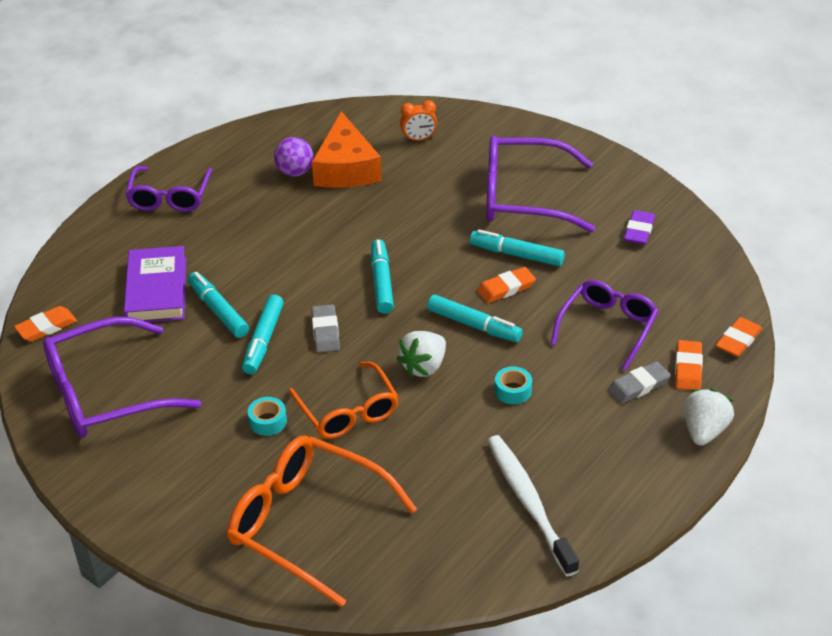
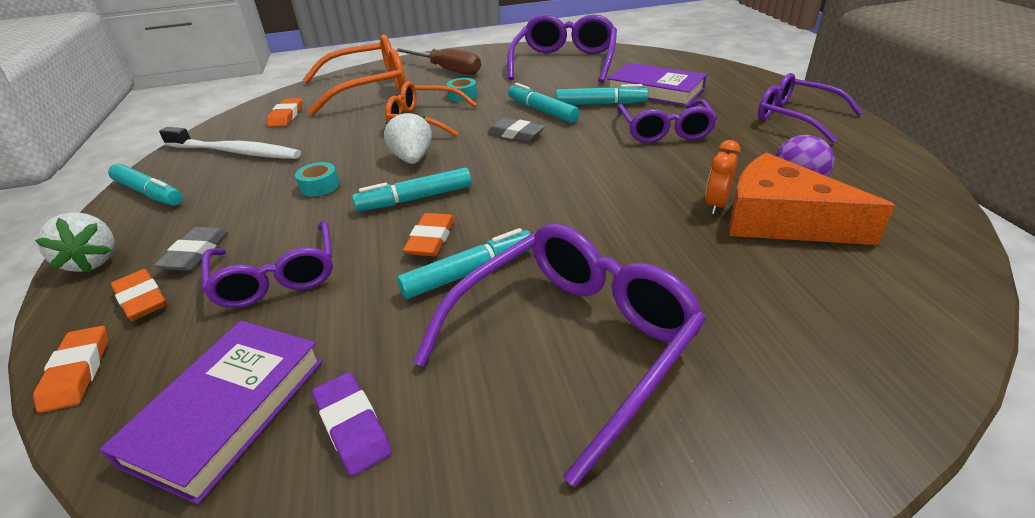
camera: 130 degrees right, 5 degrees down
orange eraser [14,306,77,342] -> orange eraser moved to [267,98,302,127]
turquoise marker [371,239,394,314] -> turquoise marker moved to [108,164,183,206]
orange clock [400,100,437,142] -> orange clock moved to [705,140,741,214]
none -> purple book [100,321,323,505]
none -> brown screwdriver [394,48,481,75]
none -> purple glasses [617,99,717,143]

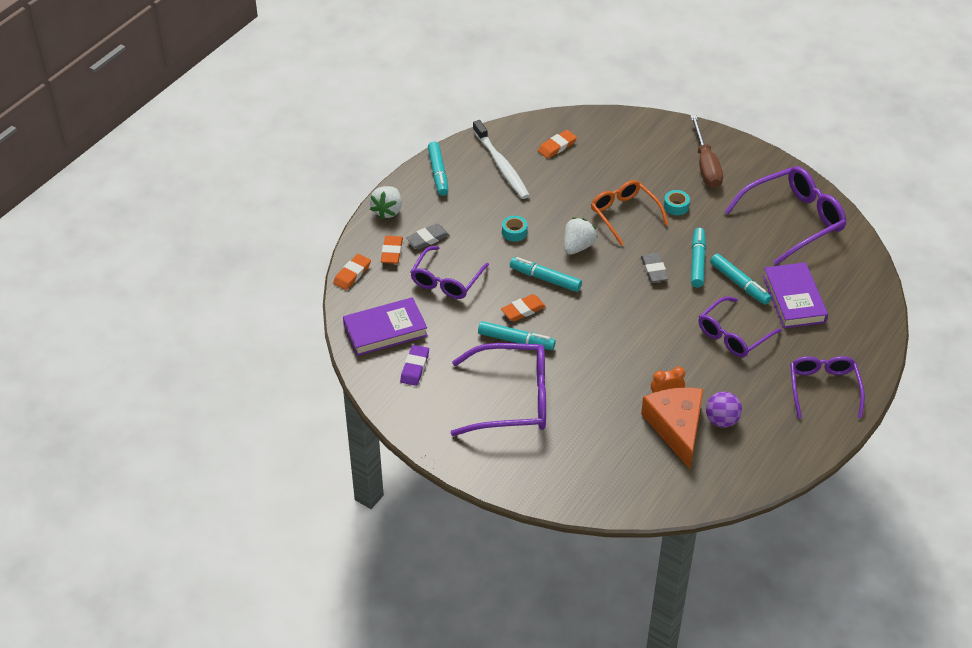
camera: 45 degrees right, 10 degrees up
orange glasses [303,35,406,115] -> none

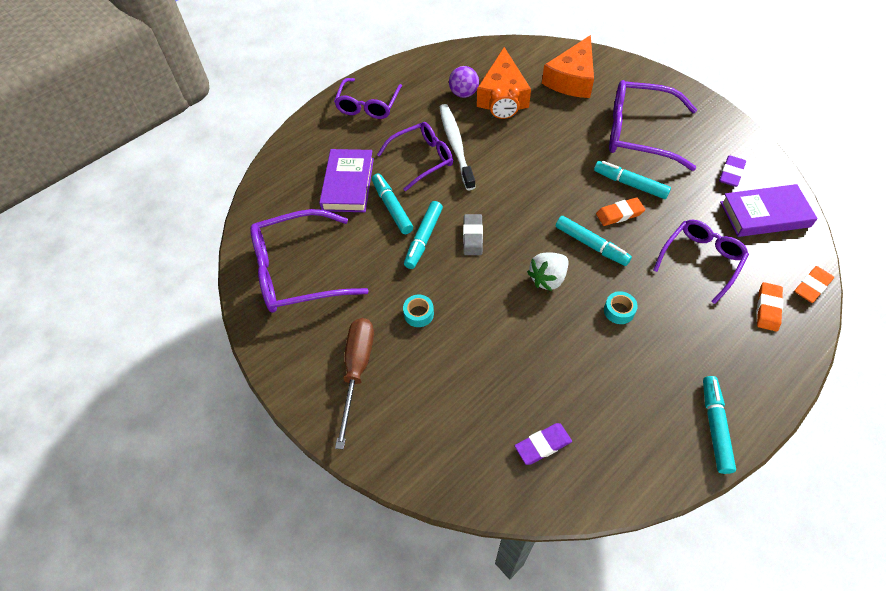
camera: 165 degrees left, 10 degrees up
white strawberry [370,186,402,219] -> none
grey eraser [406,223,449,249] -> none
white toothbrush [473,120,530,199] -> white toothbrush moved to [440,104,476,190]
orange eraser [538,130,577,159] -> purple eraser [515,423,572,465]
orange glasses [591,180,669,246] -> none
none -> orange cheese [542,35,594,98]

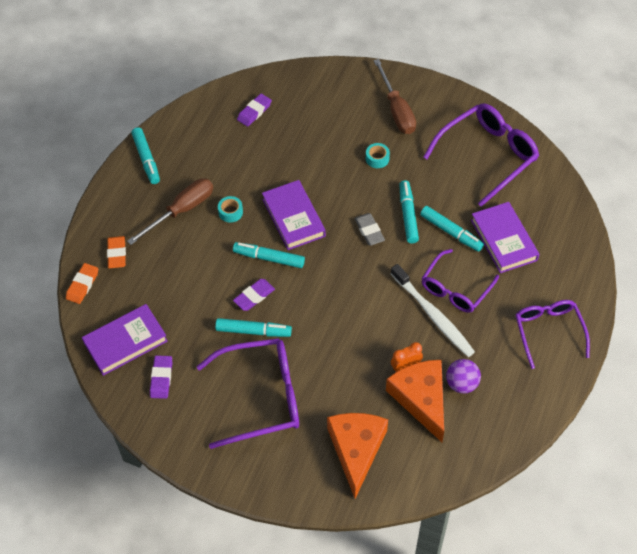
camera: 155 degrees right, 0 degrees up
white strawberry [527,252,568,291] -> purple book [262,180,326,250]
orange eraser [596,197,646,226] -> purple eraser [233,279,275,311]
purple glasses [653,220,749,304] -> none
none -> brown screwdriver [127,178,213,245]

